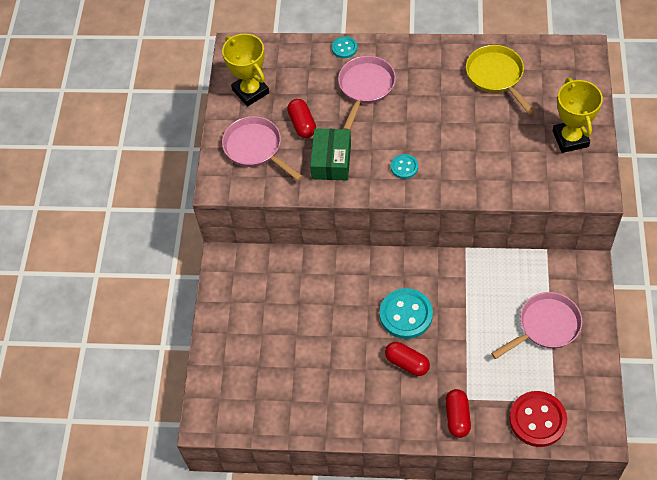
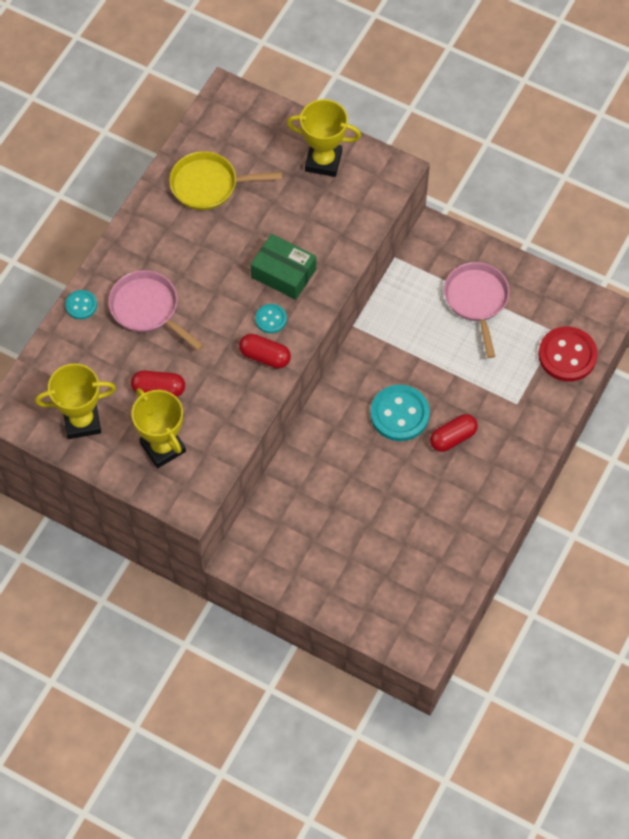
camera: 70 degrees left, 5 degrees up
pink pan [222,116,303,181] -> yellow trophy [132,388,186,468]
green box [310,128,351,180] -> green box moved to [250,234,316,300]
red capsule [445,389,471,438] -> red capsule moved to [239,334,291,368]

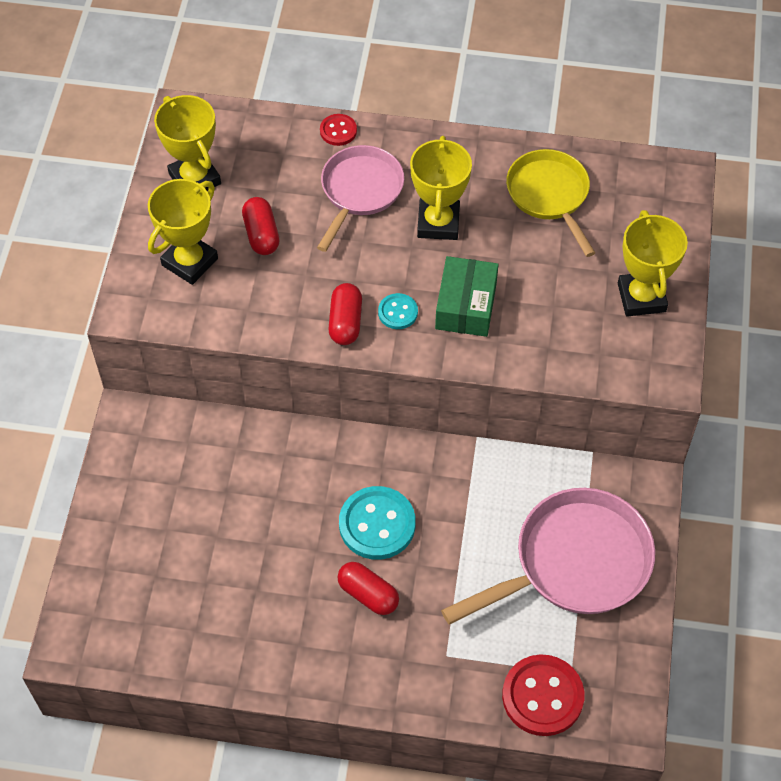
camera: 70 degrees right, 5 degrees down
turquoise button [65,290,97,319] -> red button [320,114,357,146]
pink pan [444,262,509,358] -> pink pan [441,488,655,625], size x1.54
none -> yellow trophy [410,136,472,240]

